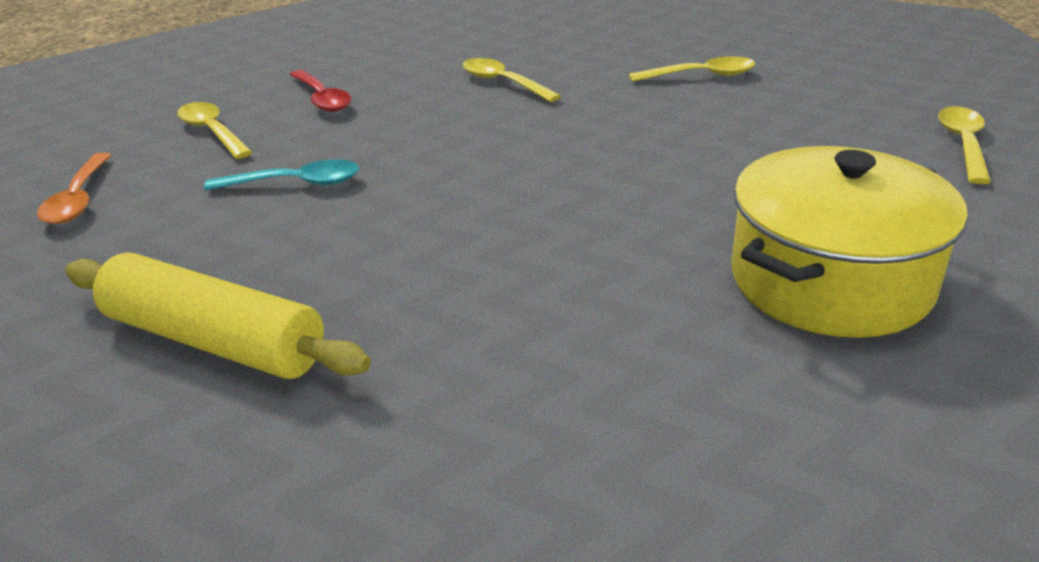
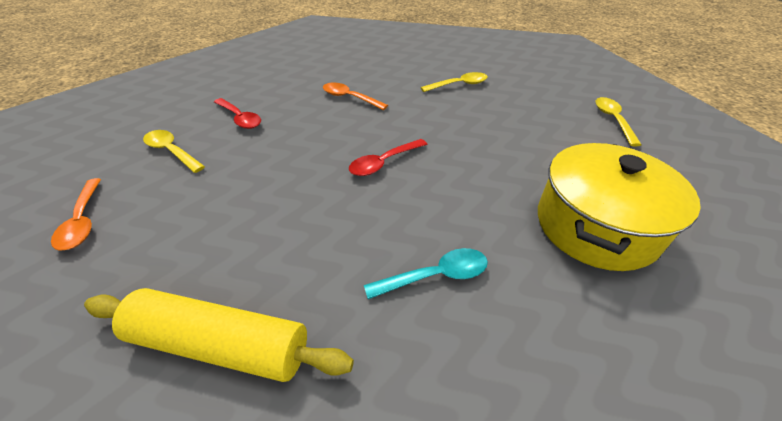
camera: 15 degrees left, 10 degrees up
turquoise spoon [204,159,359,191] -> turquoise spoon moved to [364,248,488,299]
yellow spoon [462,58,561,102] -> orange spoon [323,82,388,110]
none -> red spoon [349,139,427,176]

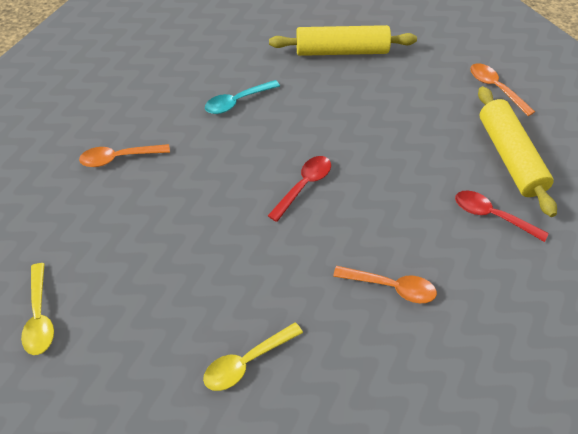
camera: 165 degrees right, 10 degrees up
yellow spoon [143,130,205,173] -> yellow rolling pin [478,86,557,217]
yellow pot [538,143,701,271] -> orange spoon [79,144,170,167]

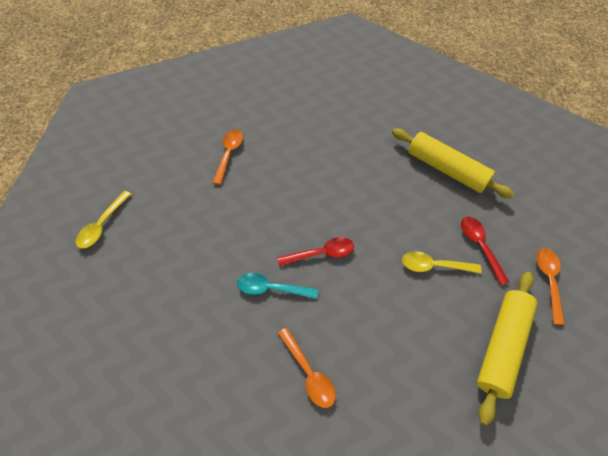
camera: 40 degrees right, 5 degrees up
orange spoon [79,144,170,167] -> orange spoon turned 75 degrees clockwise [213,129,243,185]
yellow spoon [203,322,303,391] -> yellow spoon moved to [402,251,481,274]
turquoise spoon [205,80,280,114] -> turquoise spoon moved to [237,273,318,299]
red spoon [455,191,548,242] -> red spoon moved to [461,217,509,285]

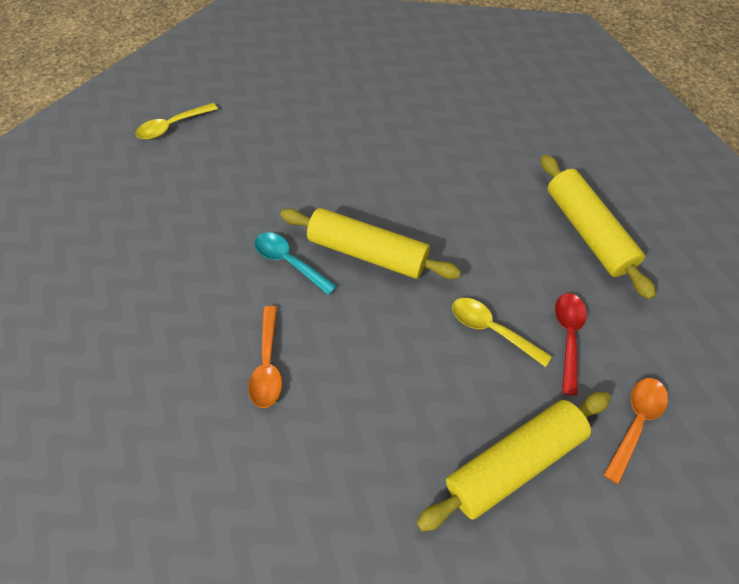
camera: 30 degrees right, 0 degrees up
orange spoon [213,129,243,185] -> none
red spoon [277,237,354,266] -> yellow rolling pin [281,208,461,279]

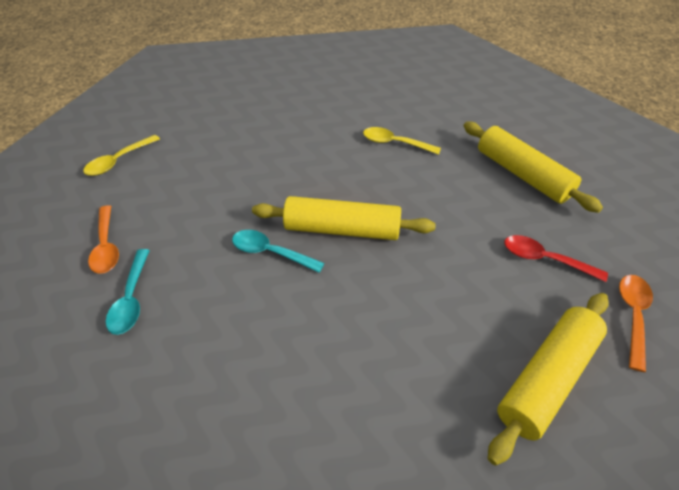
camera: 15 degrees left, 10 degrees down
orange spoon [248,306,282,408] -> orange spoon moved to [88,205,119,274]
yellow spoon [452,298,552,367] -> yellow spoon moved to [363,127,441,155]
red spoon [555,293,587,396] -> red spoon turned 60 degrees counterclockwise [504,235,608,282]
none -> turquoise spoon [106,249,150,335]

